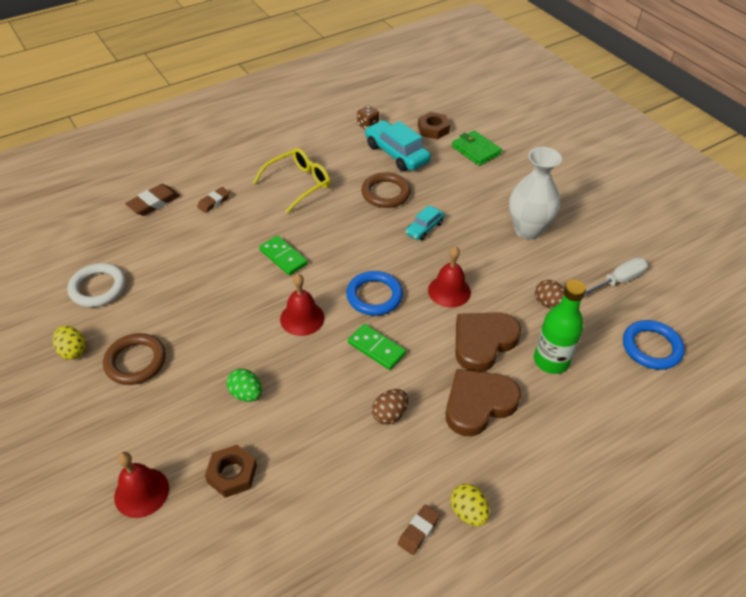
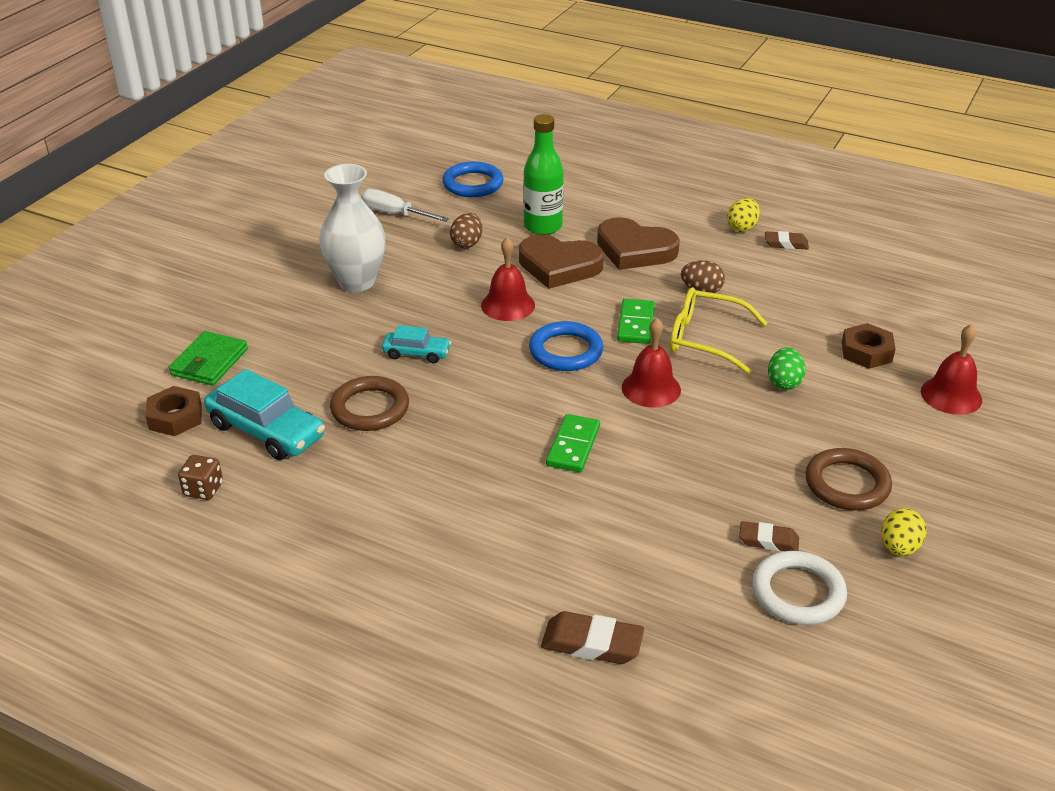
camera: 120 degrees left, 10 degrees down
brown eraser [197,187,230,213] -> brown eraser moved to [739,521,799,551]
yellow glasses [253,148,330,213] -> yellow glasses moved to [670,287,767,374]
turquoise car [365,120,431,171] -> turquoise car turned 75 degrees counterclockwise [204,369,325,460]

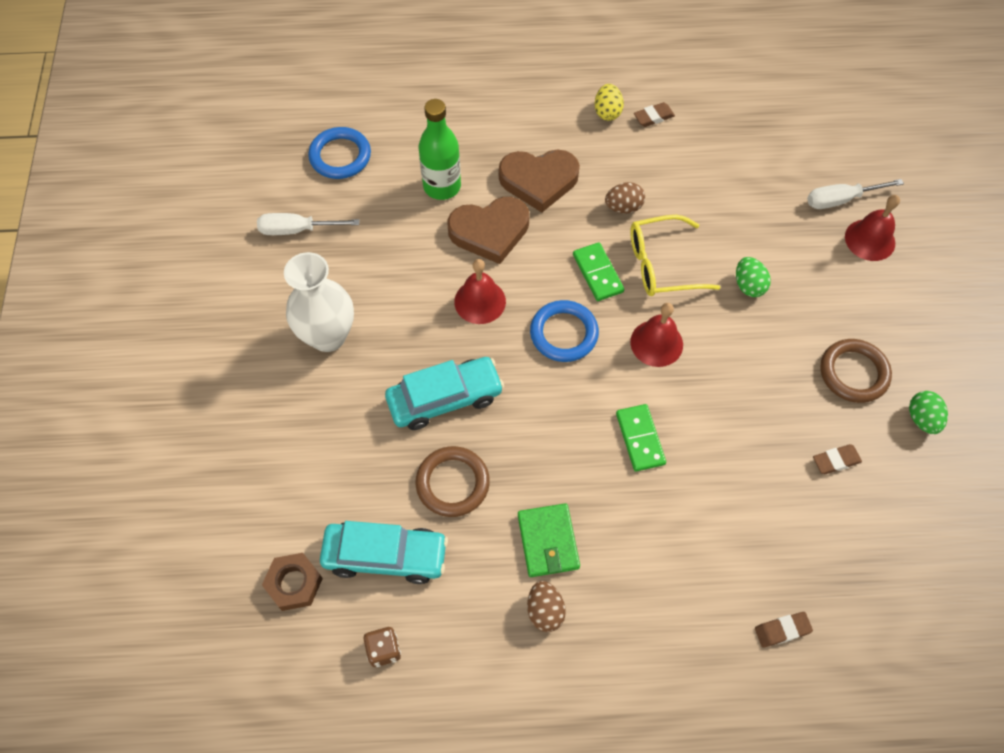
camera: 30 degrees left, 25 degrees up
green wallet [169,331,248,386] -> green wallet moved to [518,503,580,577]
turquoise car [382,325,451,363] -> turquoise car [385,357,504,430], size x1.78
brown egg [450,213,482,248] -> brown egg moved to [527,581,566,632]
brown eraser [541,611,644,664] -> brown eraser [755,612,813,648], size x0.66
white ring [752,551,847,625] -> none
brown nut [842,323,895,369] -> none
yellow egg [881,508,926,556] -> green egg [909,391,948,434]
none -> white screwdriver [807,179,904,209]

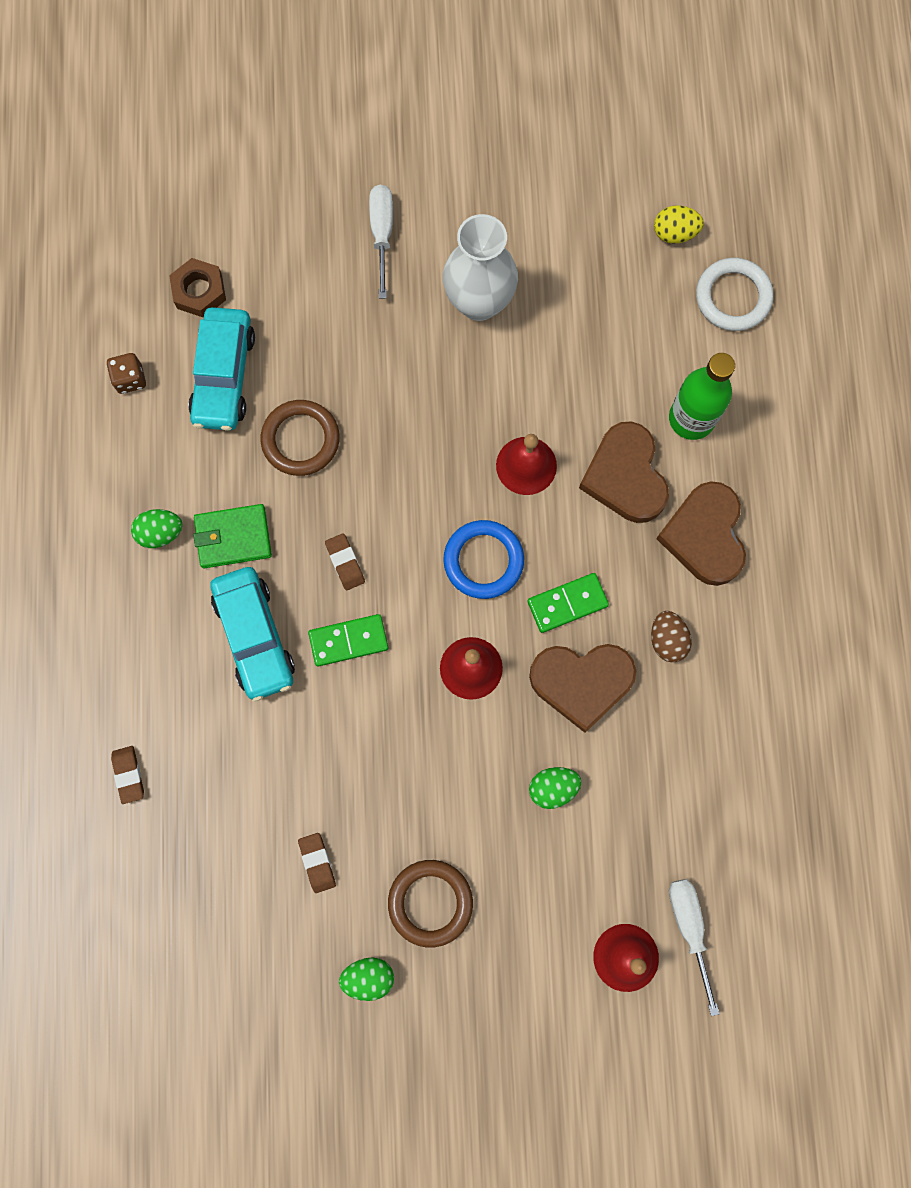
camera: 90 degrees right, 15 degrees up
white screwdriver [257,213,359,235] -> white screwdriver moved to [369,185,393,299]
blue ring [308,127,371,179] -> white ring [696,258,773,331]
turquoise car [385,357,504,430] -> turquoise car moved to [210,567,295,702]
brown egg [527,581,566,632] -> green egg [131,509,183,548]
yellow egg [595,84,624,121] -> yellow egg moved to [654,205,704,244]
yellow glasses [630,215,720,296] -> brown heart [529,644,636,733]
brown eraser [634,102,675,127] -> brown eraser moved to [325,533,365,590]

